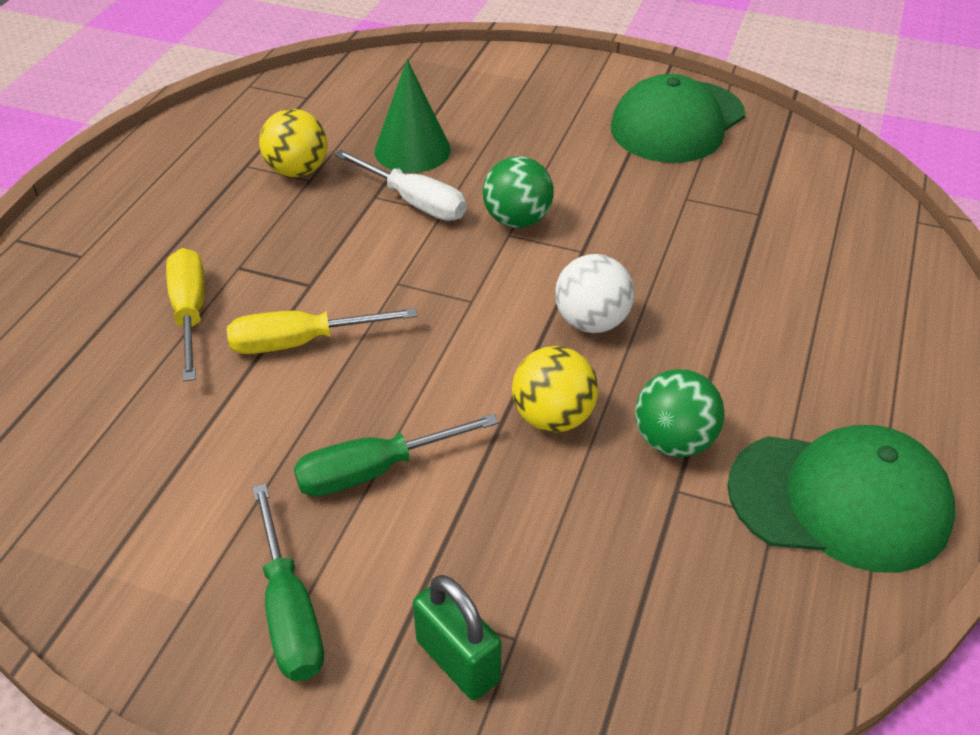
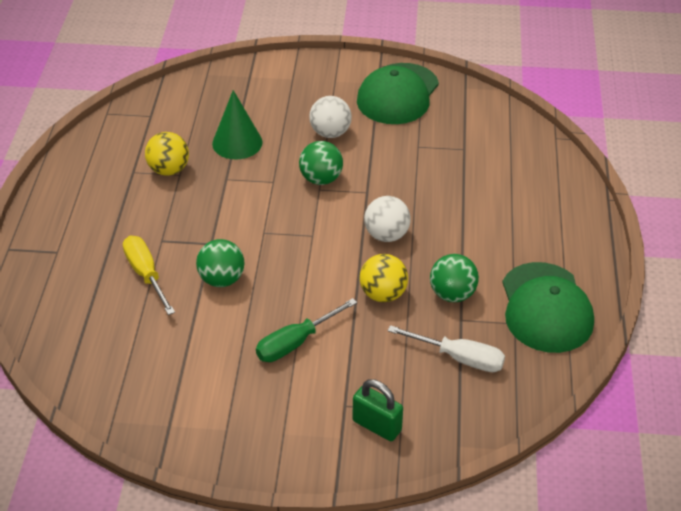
camera: 15 degrees left, 0 degrees up
yellow screwdriver [227,308,418,354] -> green ball [196,239,244,287]
green screwdriver [252,483,324,681] -> none
white screwdriver [334,150,467,221] -> white screwdriver moved to [388,325,505,372]
green cap [727,425,955,573] -> green cap turned 90 degrees clockwise [502,262,594,353]
none -> white ball [309,96,352,138]

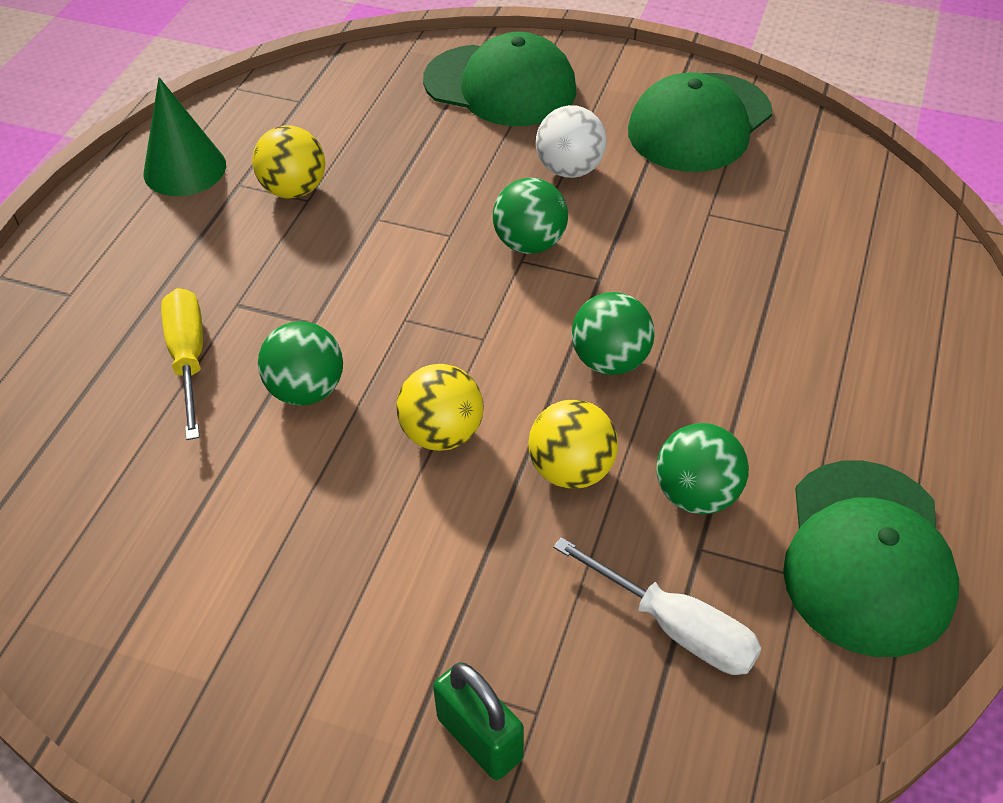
camera: 15 degrees right, 5 degrees up
green cone [212,90,263,159] -> green cone moved to [144,77,226,196]
green screwdriver [256,298,357,362] -> none
white ball [364,196,411,242] -> green ball [571,292,655,375]
none -> yellow ball [396,364,484,451]
none -> green cap [423,32,576,126]

